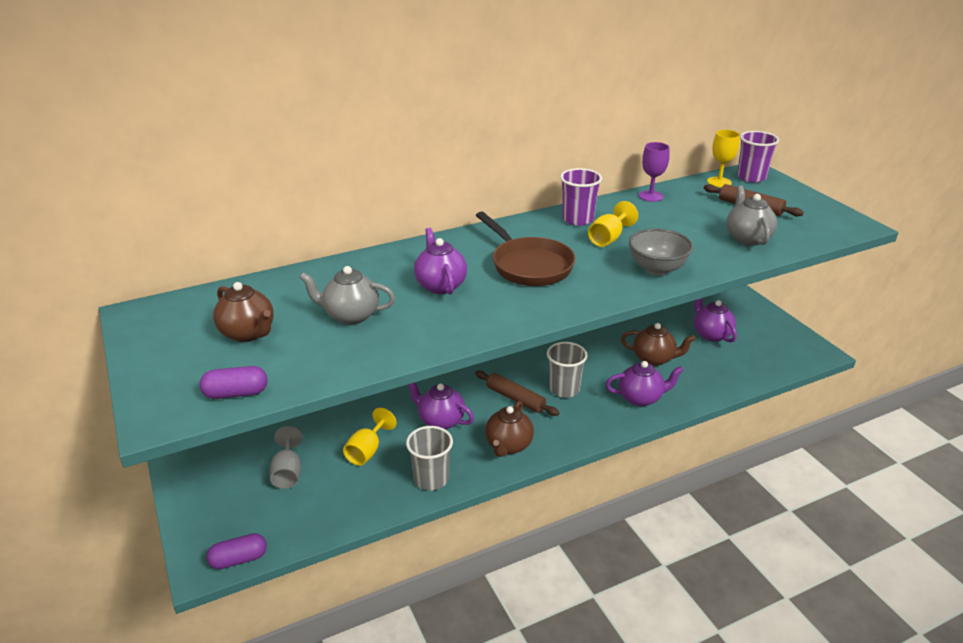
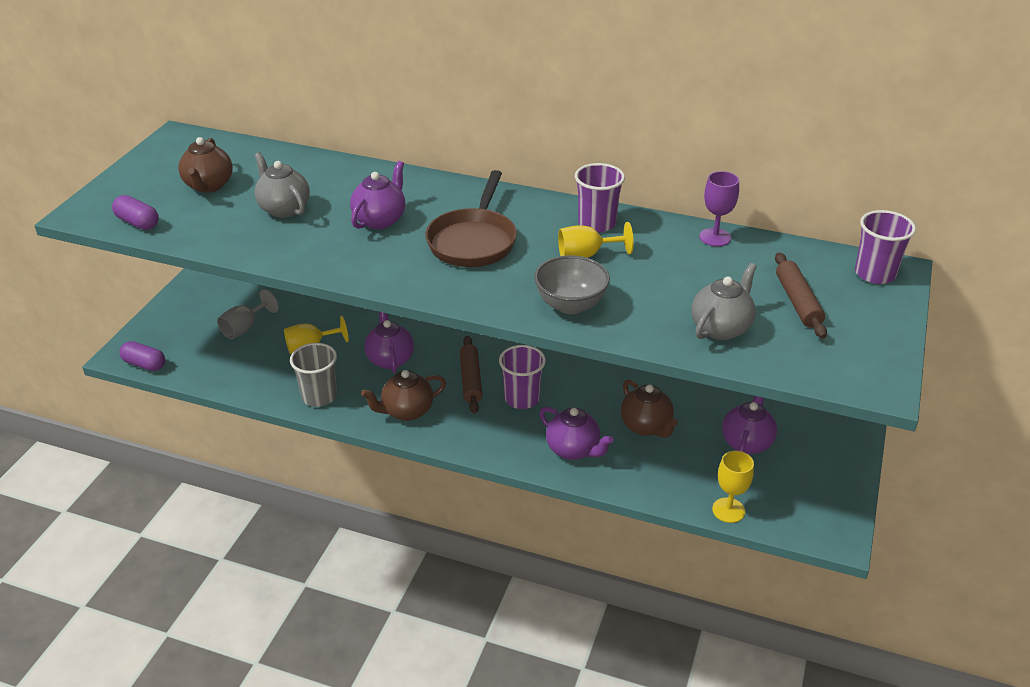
camera: 45 degrees right, 5 degrees up
grey cup [547,342,588,398] -> purple cup [499,345,546,409]
yellow goblet [707,130,740,187] -> yellow goblet moved to [712,451,754,523]

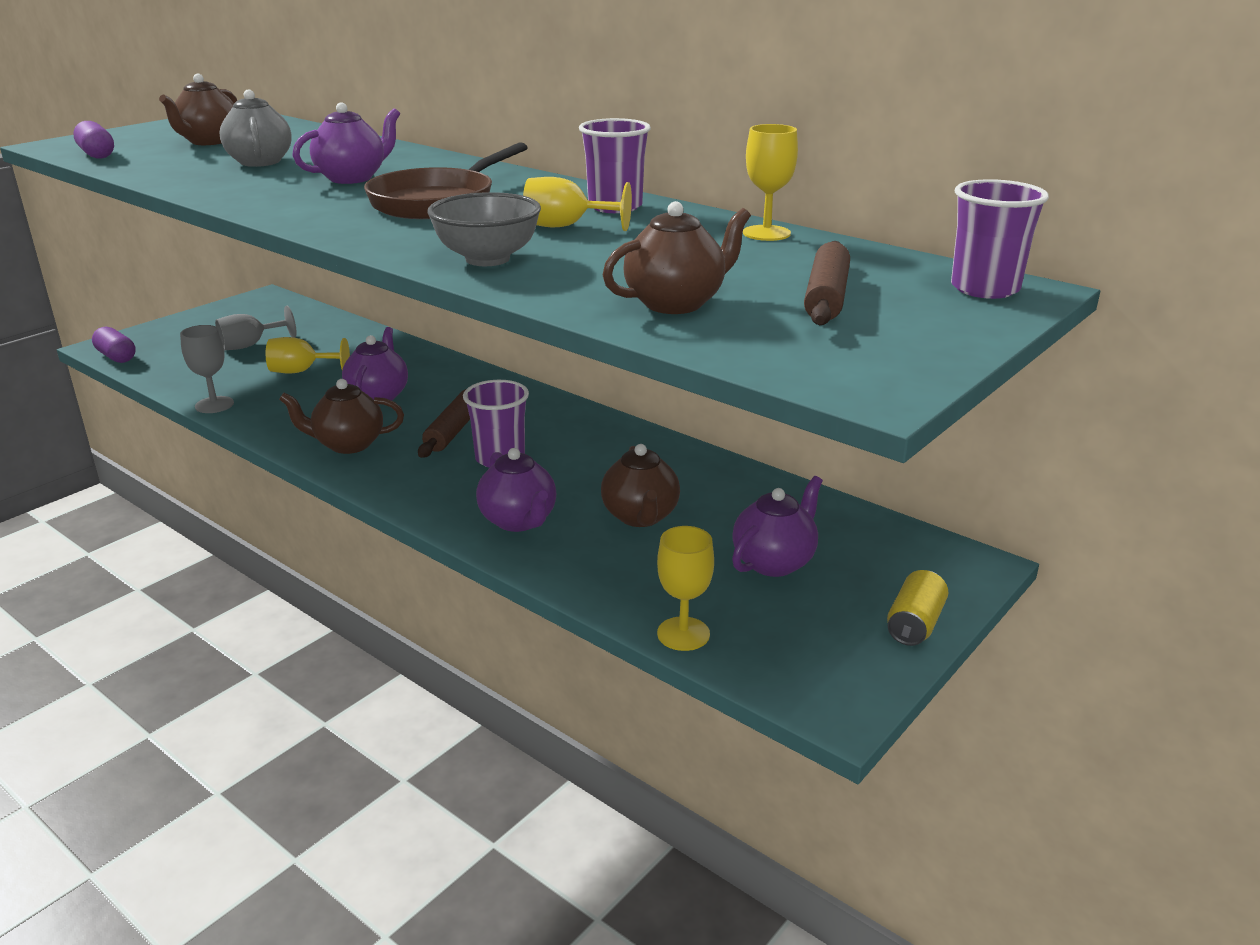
camera: 20 degrees right, 10 degrees down
grey cup [290,343,337,407] -> none
grey teapot [692,263,757,340] -> brown teapot [602,201,751,314]
purple goblet [699,171,739,247] -> yellow goblet [743,124,798,241]
none -> grey goblet [180,325,234,413]
none -> yellow can [887,570,948,646]

